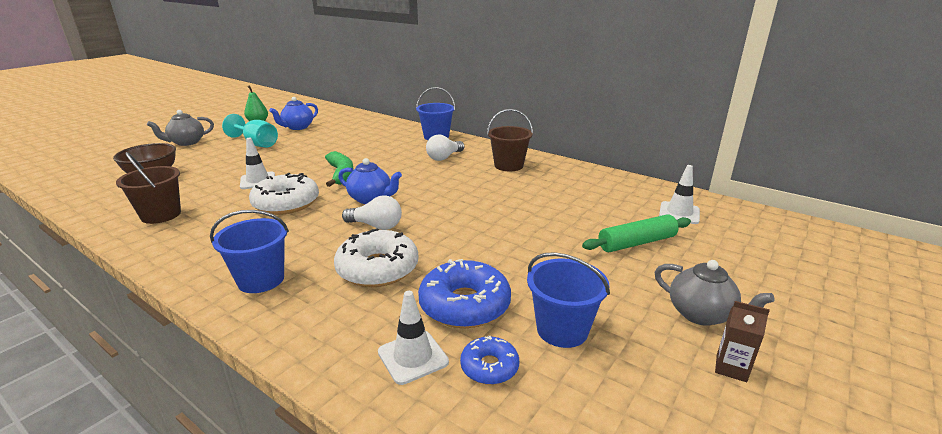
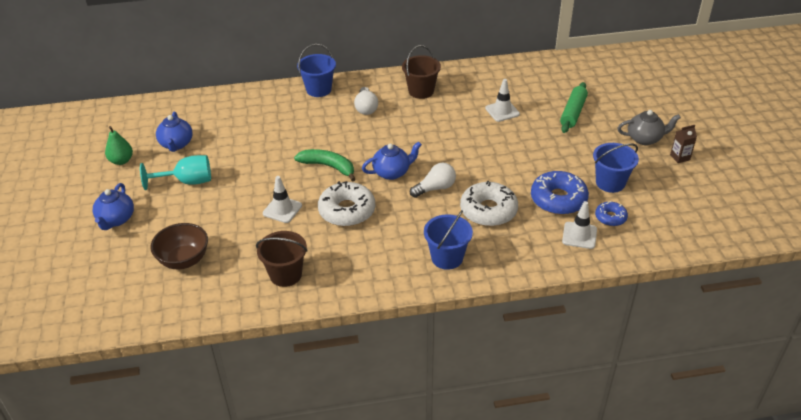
camera: 45 degrees left, 15 degrees up
grey teapot [147,110,214,146] -> blue teapot [93,183,134,230]
white traffic cone [659,165,700,224] -> white traffic cone moved to [485,79,520,122]

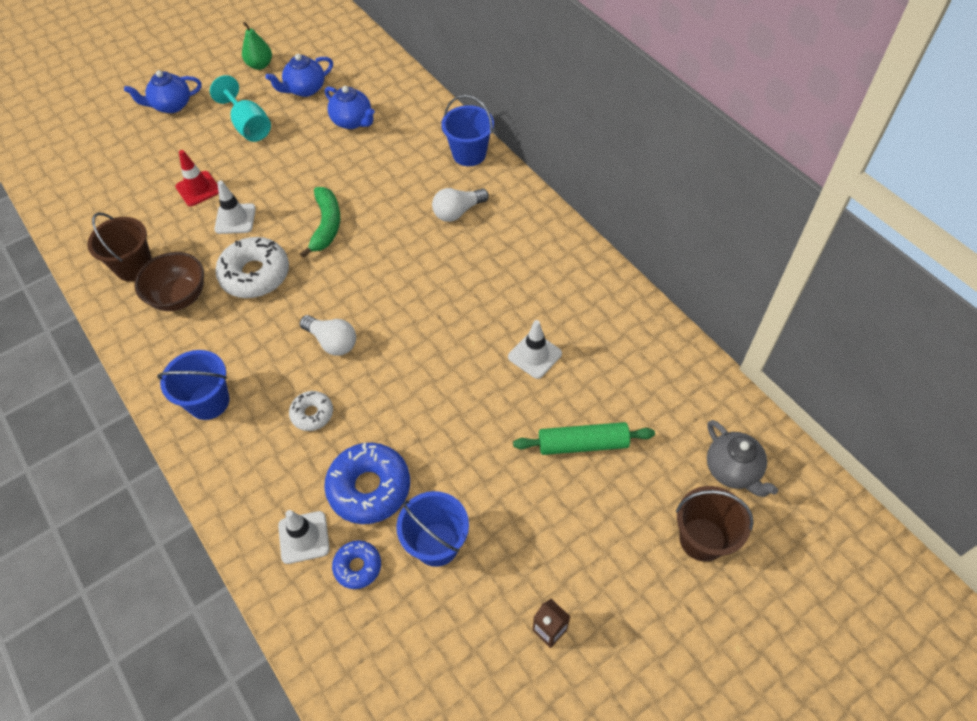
camera: 65 degrees right, 15 degrees up
brown bowl [150,223,208,269] -> brown bowl moved to [134,252,204,311]
blue teapot [362,142,422,180] -> blue teapot moved to [325,86,375,129]
brown bucket [402,45,441,99] -> brown bucket moved to [676,486,753,562]
white donut [460,181,518,226] -> white donut [289,391,333,431], size x0.55
grey teapot [618,110,681,145] -> grey teapot moved to [707,420,778,497]
none -> red traffic cone [175,150,219,206]

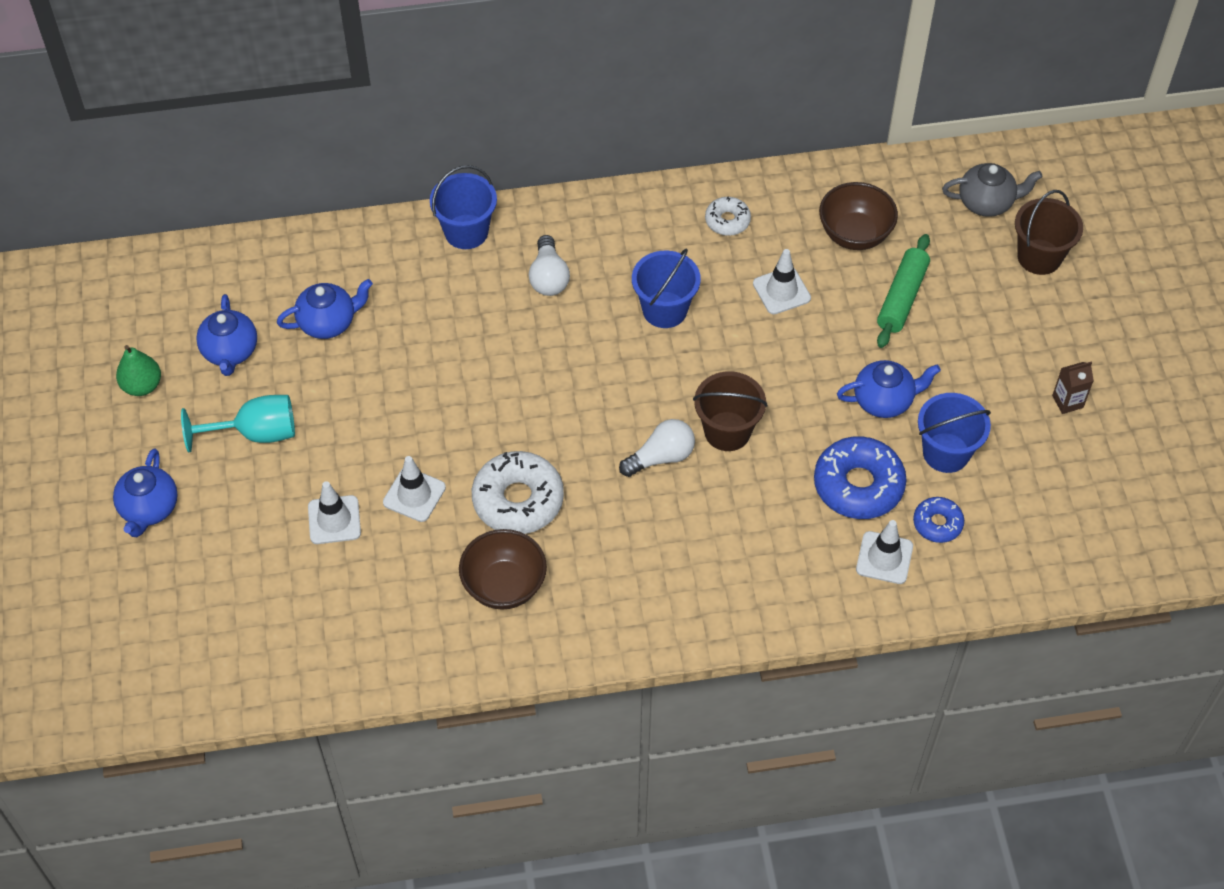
camera: 65 degrees left, 0 degrees up
brown bucket [87,213,152,282] -> brown bucket moved to [693,372,768,451]
blue bucket [157,350,230,420] -> blue bucket moved to [632,249,701,328]
red traffic cone [175,150,219,206] -> white traffic cone [308,481,361,544]
white donut [289,391,333,431] -> white donut moved to [705,197,751,236]
green banana [300,187,340,258] -> none
none -> brown bowl [819,182,898,250]
none -> blue teapot [837,360,941,418]

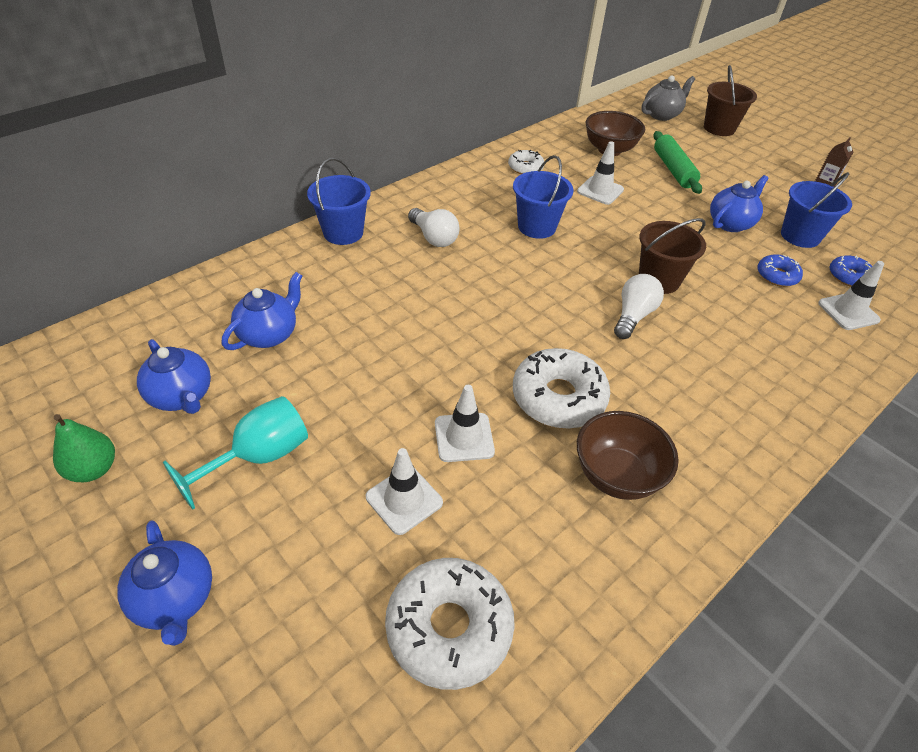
camera: 35 degrees left, 10 degrees down
blue donut [814,436,907,519] -> blue donut [757,254,803,287], size x0.55
none -> white donut [385,558,515,690]

